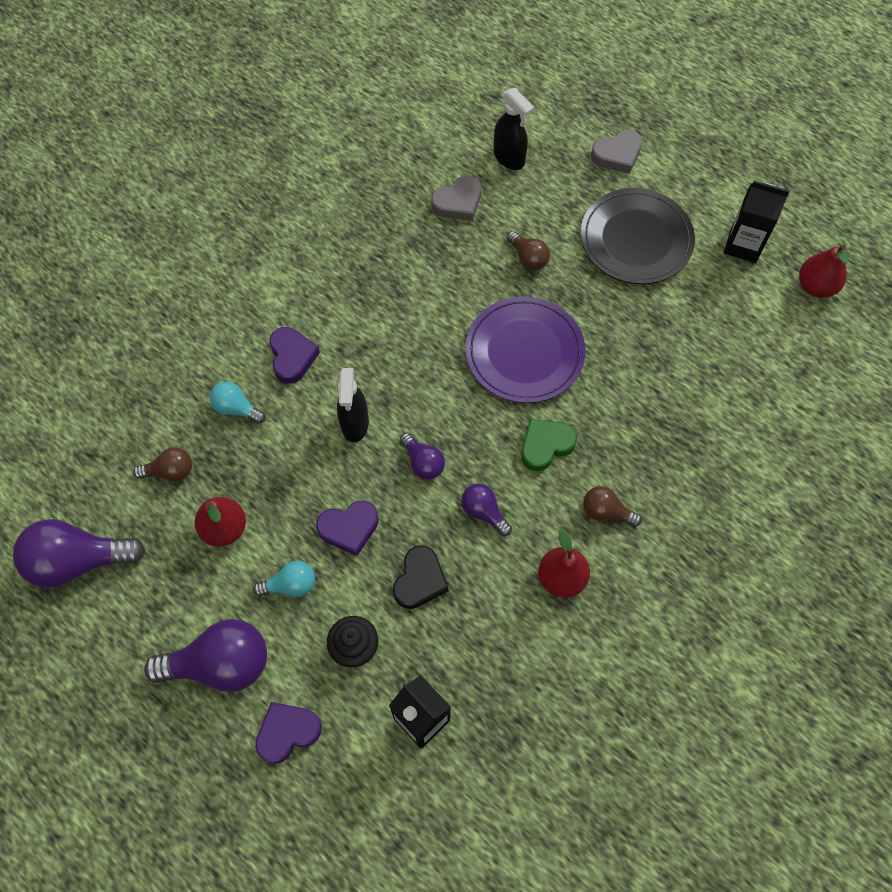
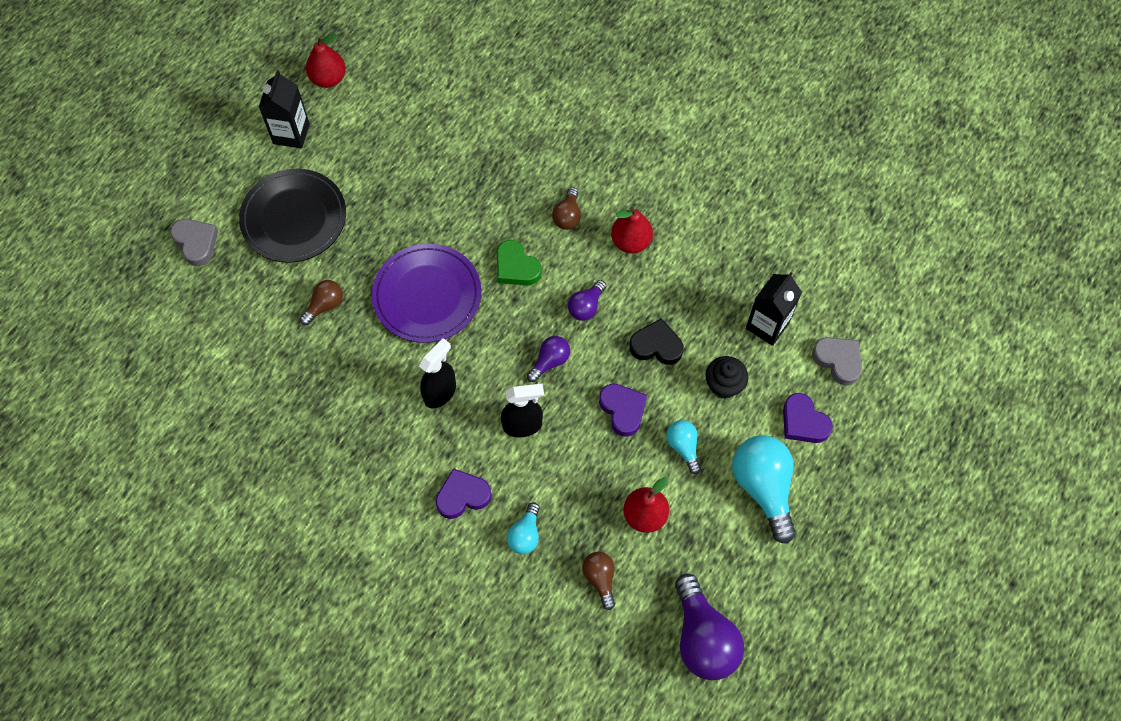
camera: 100 degrees left, 0 degrees up
purple light bulb [144,619,267,692] -> turquoise light bulb [732,435,796,544]
grey heart [431,175,481,221] -> grey heart moved to [812,337,862,385]
black spray bottle [494,88,534,170] -> black spray bottle moved to [419,338,456,408]

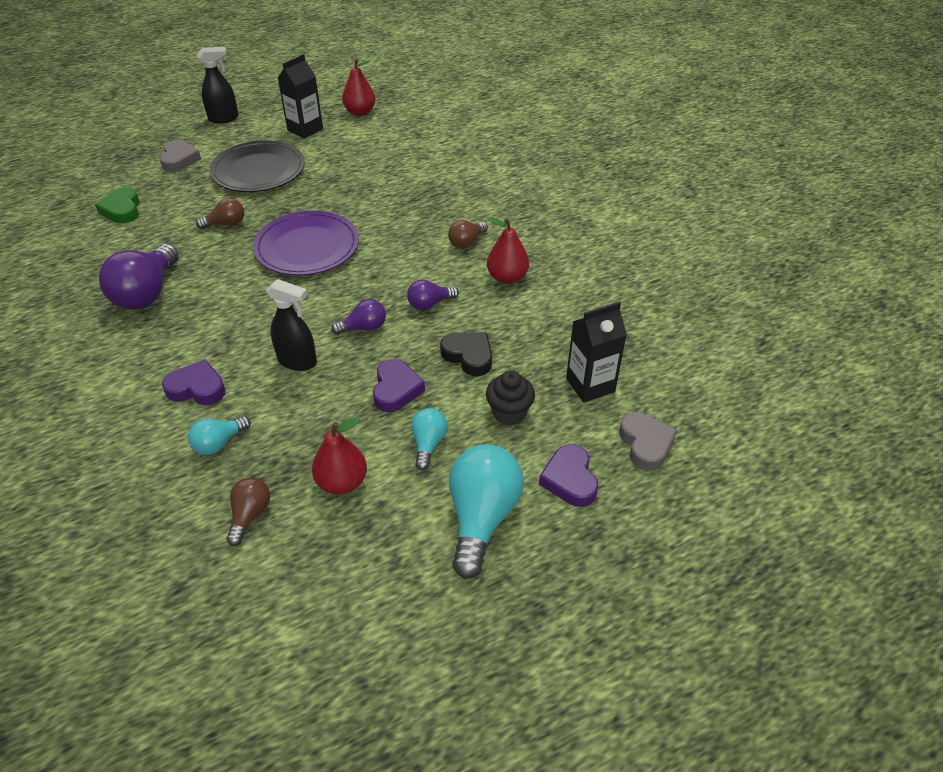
camera: 30 degrees right, 20 degrees down
black spray bottle [419,338,456,408] -> black spray bottle moved to [197,47,239,123]
green heart [497,240,542,286] -> green heart moved to [95,187,140,224]
purple light bulb [675,573,744,680] -> purple light bulb moved to [99,244,179,310]

